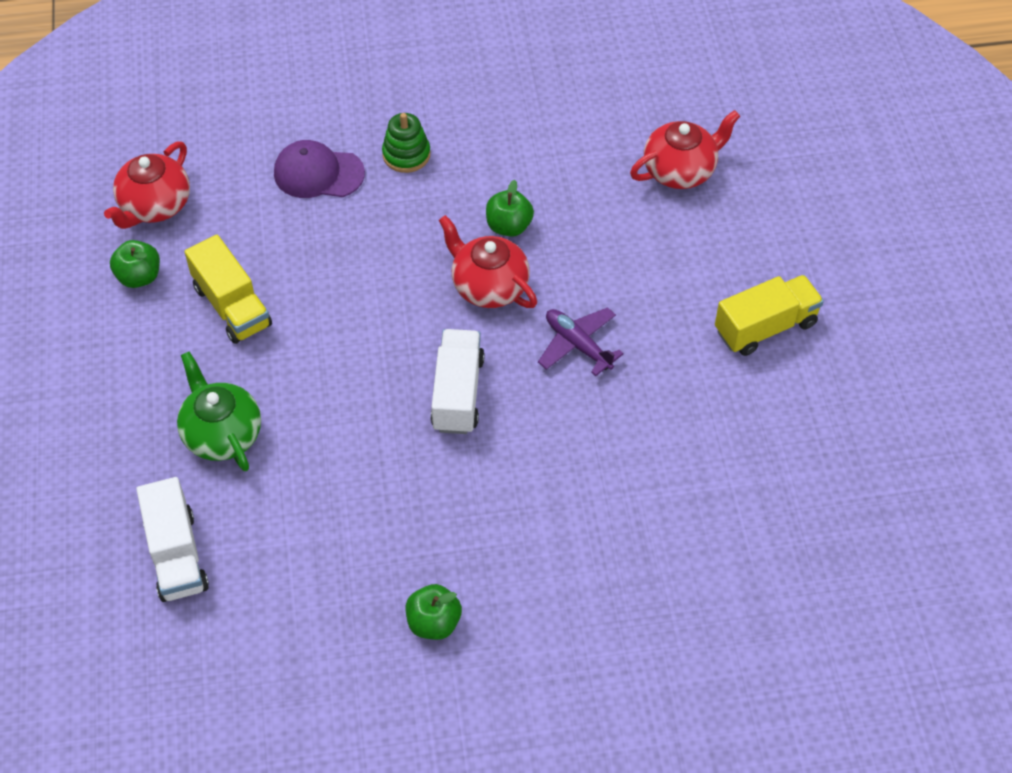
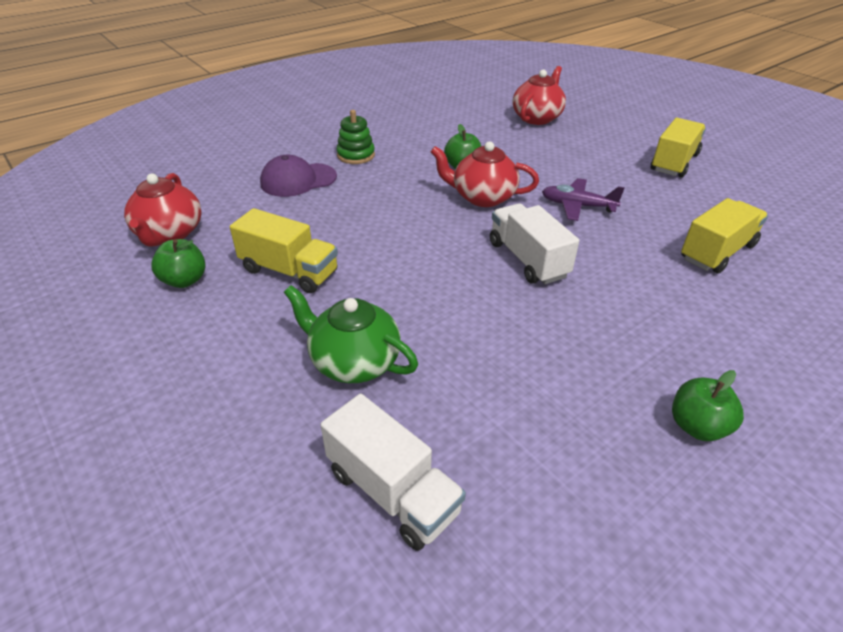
camera: 30 degrees left, 15 degrees down
none -> yellow truck [681,198,768,274]

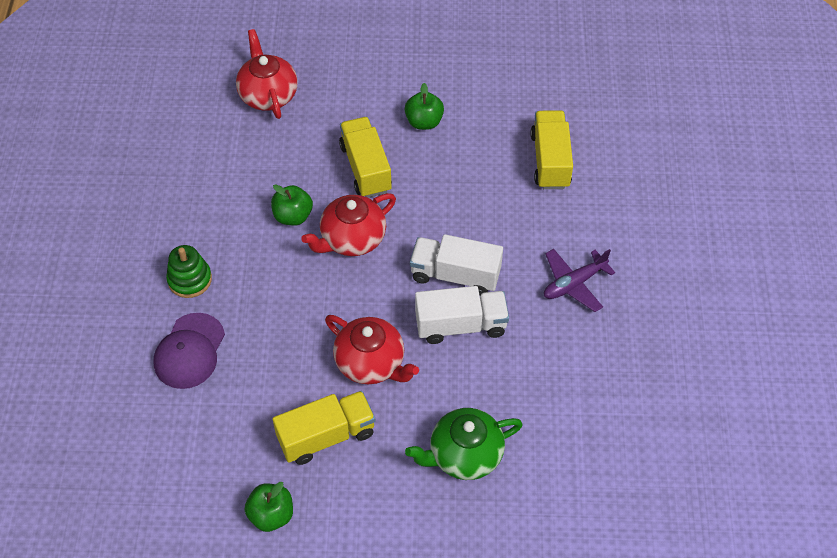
camera: 50 degrees left, 15 degrees up
red teapot [124,173,202,246] -> red teapot moved to [325,315,419,384]
white truck [320,394,466,551] -> white truck moved to [415,286,509,344]
purple plane [542,178,625,221] -> purple plane moved to [544,249,615,312]
yellow truck [651,118,706,178] -> yellow truck moved to [339,117,392,198]
green apple [672,370,744,441] -> green apple moved to [405,83,444,130]

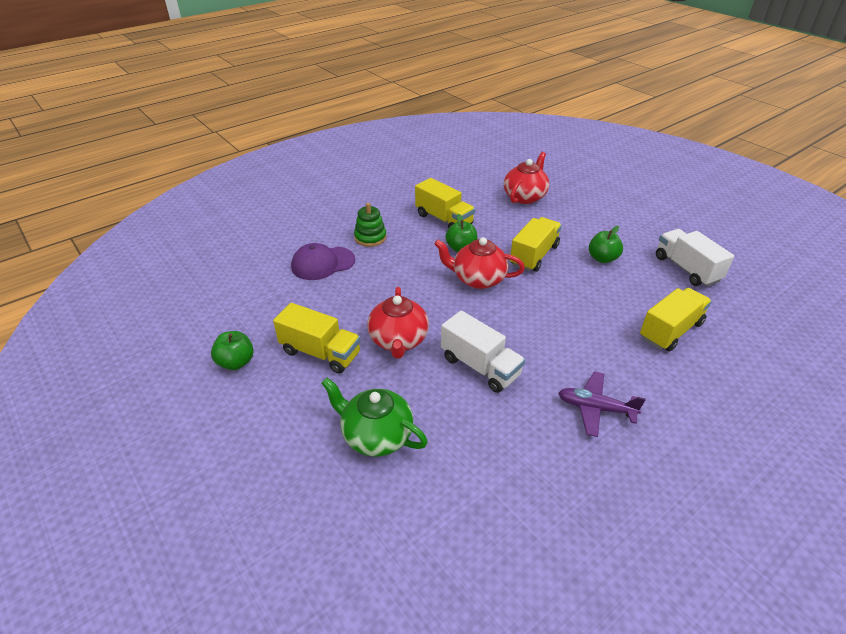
camera: 50 degrees right, 15 degrees down
white truck [410,234,503,295] -> white truck moved to [656,229,734,287]
none -> yellow truck [415,178,475,229]

